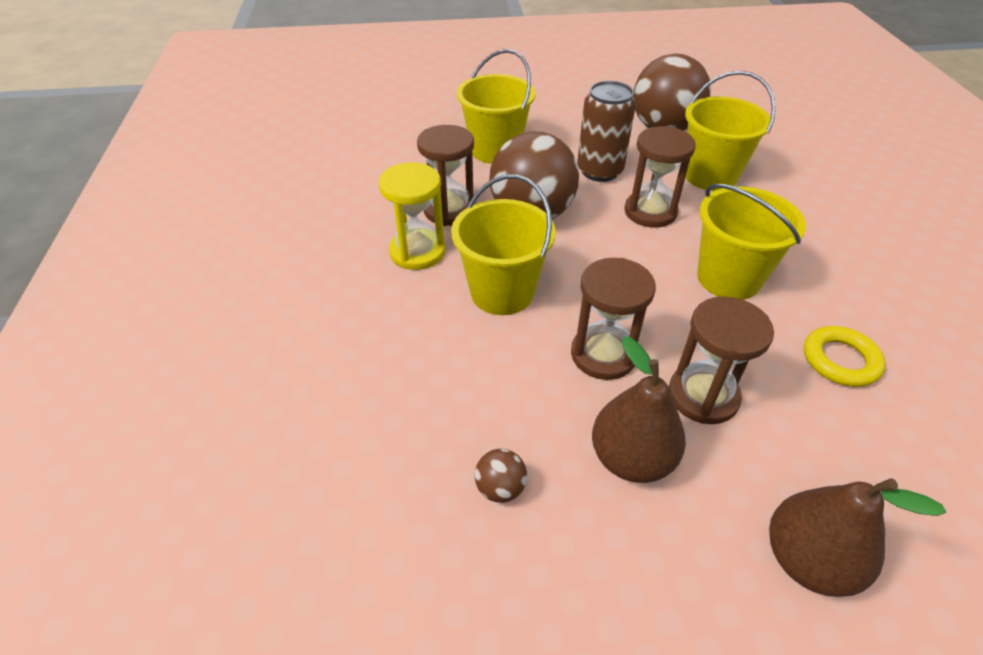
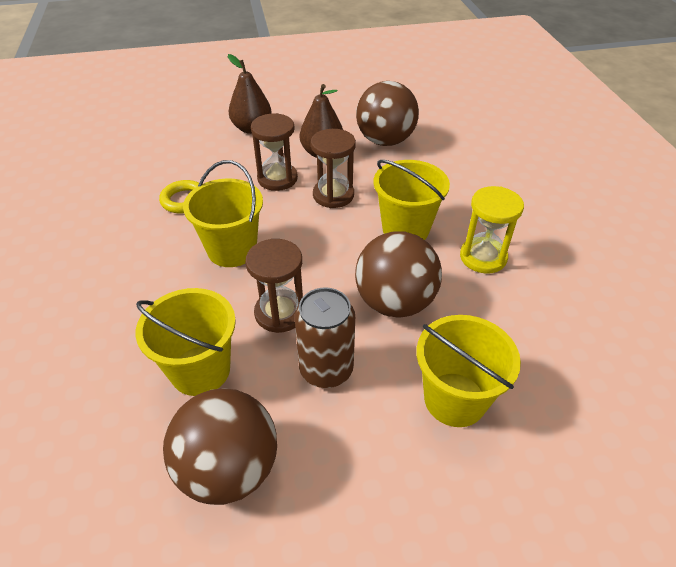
camera: 175 degrees right, 0 degrees up
brown hourglass [417,125,476,226] -> none
brown ball [475,449,527,503] -> brown ball [356,81,419,146], size x2.49

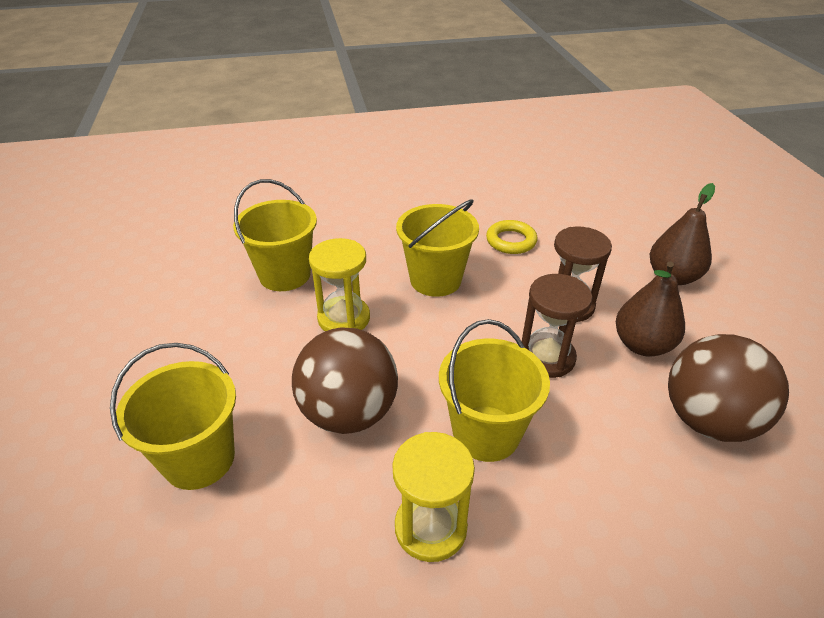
camera: 90 degrees right, 5 degrees down
brown ball [163,389,277,505] -> none
brown hourglass [245,239,303,333] -> yellow hourglass [309,238,370,331]
brown can [295,287,355,388] -> none

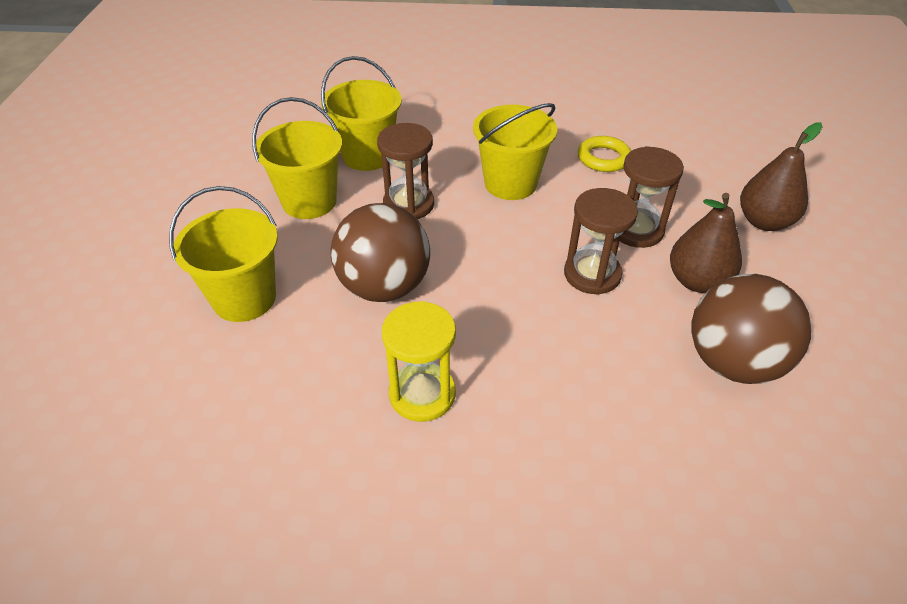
camera: 15 degrees right, 5 degrees up
yellow hourglass [309,238,370,331] -> brown hourglass [377,123,434,219]
yellow bucket [439,319,550,462] -> yellow bucket moved to [252,97,342,219]

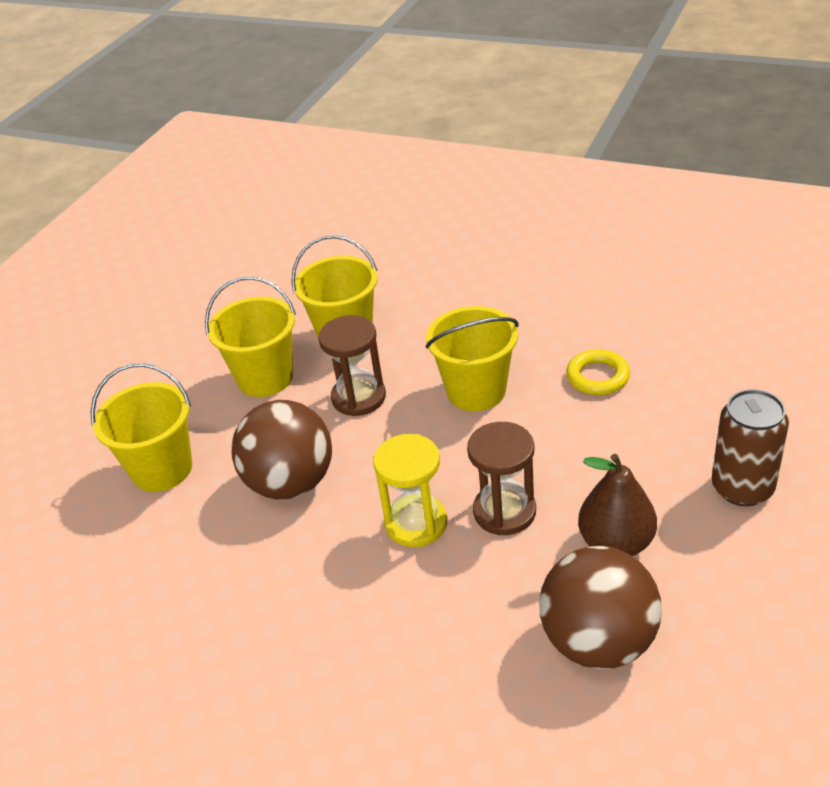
camera: 25 degrees right, 5 degrees down
yellow hourglass [382,301,456,422] -> yellow hourglass moved to [373,434,447,547]
brown hourglass [620,146,684,248] -> none
brown pear [740,122,823,231] -> brown can [712,389,789,506]

